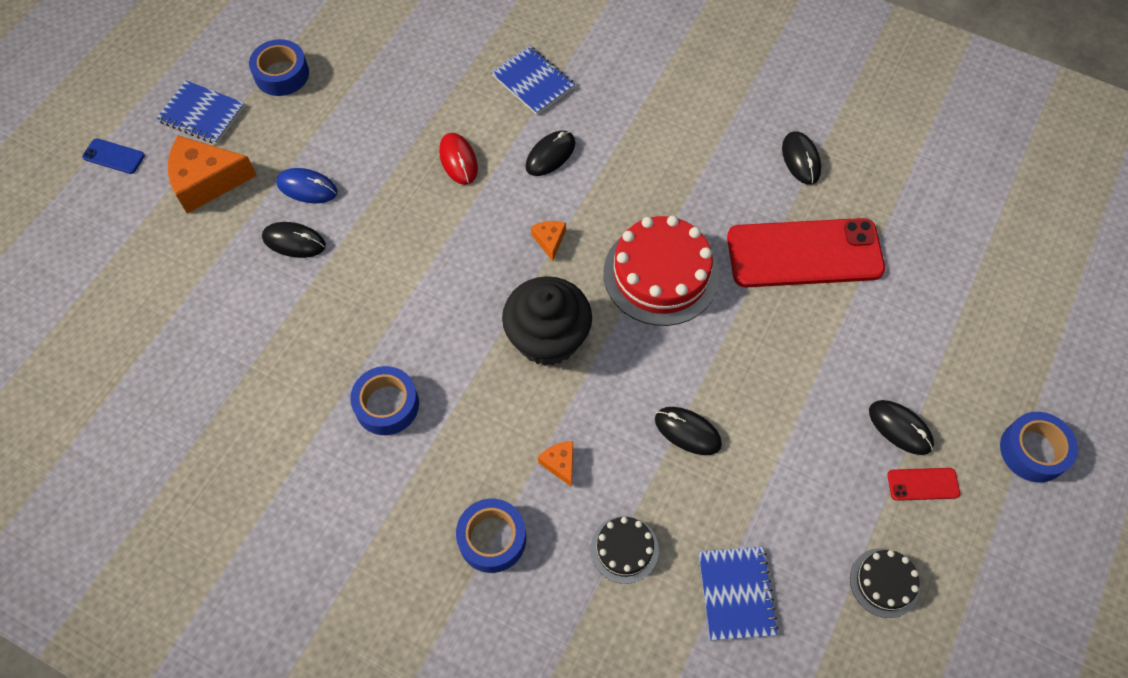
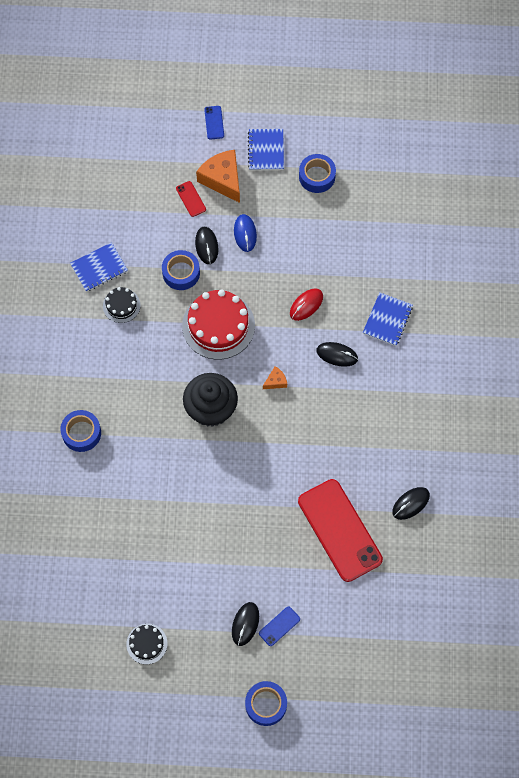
camera: 65 degrees right, 5 degrees up
blue tape [350,366,419,435] -> blue tape moved to [162,250,200,290]
orange cheese [538,441,573,487] -> none
black cake [591,516,659,584] -> black cake moved to [103,287,141,323]
red cake [603,215,719,326] -> red cake moved to [182,289,255,360]
black mouse [655,407,722,455] -> none
blue notebook [699,547,779,641] -> blue notebook moved to [70,242,128,292]
red phone [887,468,960,501] -> red phone moved to [176,181,206,217]
none -> blue phone [259,606,300,646]

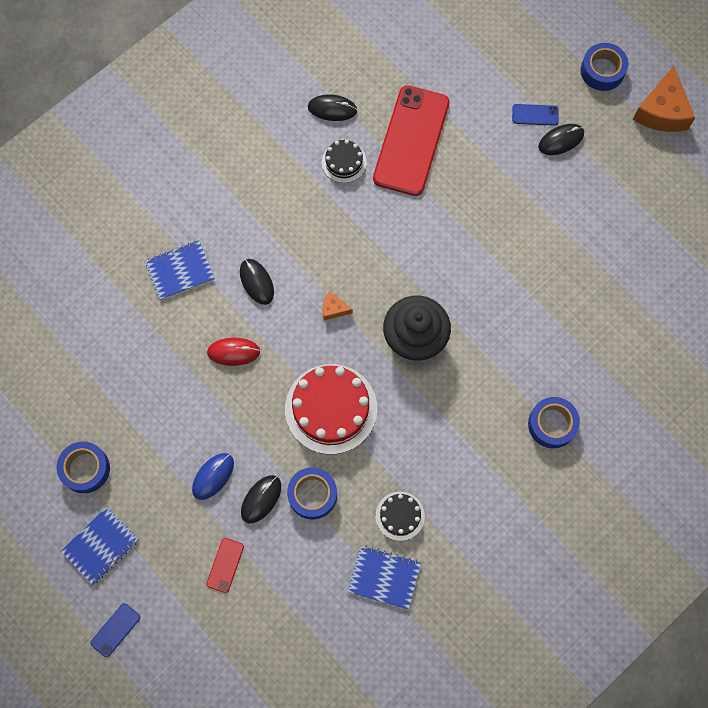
camera: 135 degrees left, 5 degrees up
black cake [126,624,167,664] -> black cake moved to [322,140,367,183]
orange cheese [196,150,240,203] -> orange cheese moved to [633,66,695,132]

